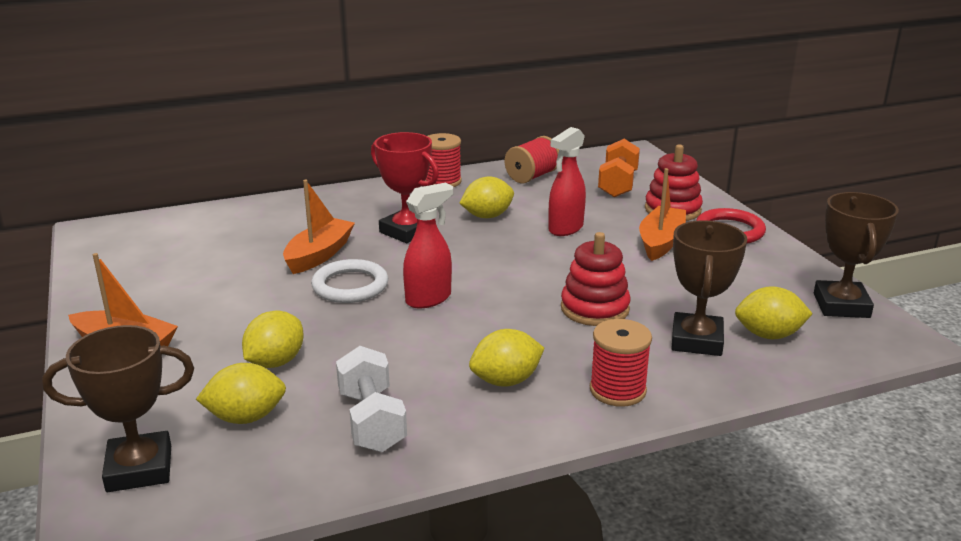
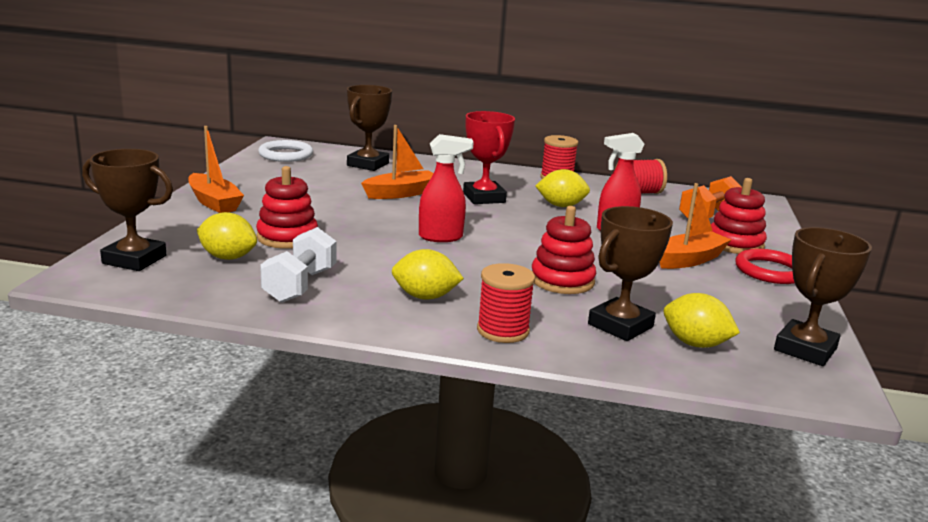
camera: 30 degrees right, 5 degrees down
yellow lemon [242,311,304,368] -> red stacking toy [256,166,318,249]
white ring [311,259,388,303] -> white ring moved to [258,140,313,162]
none -> brown trophy [347,85,392,171]

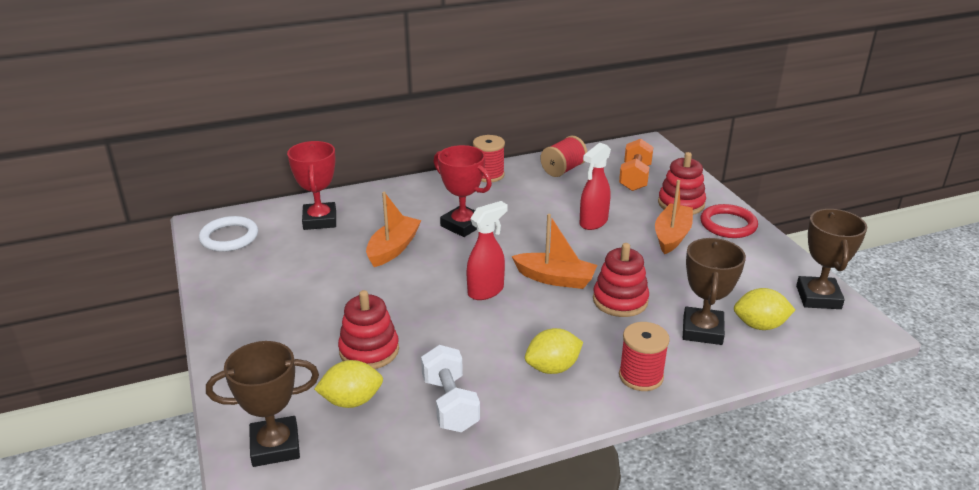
camera: 30 degrees left, 10 degrees up
orange boat [188,126,244,213] -> orange boat moved to [512,214,597,289]
brown trophy [347,85,392,171] -> red trophy [287,141,336,230]
yellow lemon [535,169,590,207] -> none

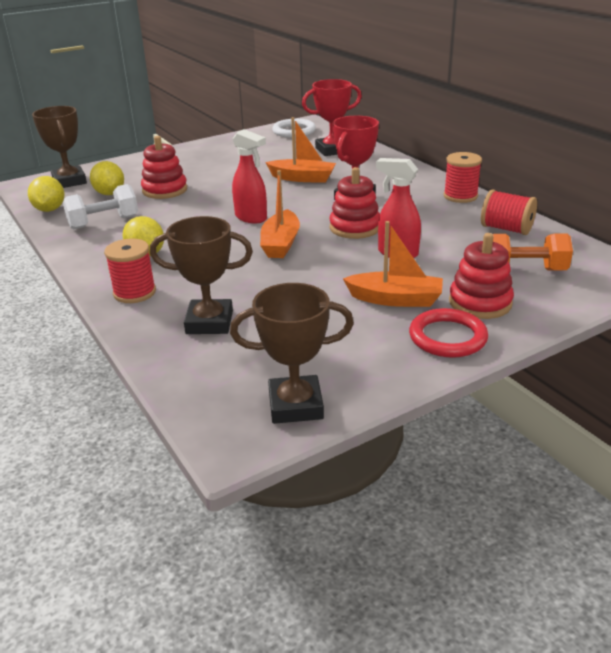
camera: 80 degrees right, 0 degrees up
red stacking toy [593,243,649,317] -> red stacking toy moved to [330,167,380,239]
yellow lemon [734,288,795,330] -> yellow lemon moved to [28,176,65,212]

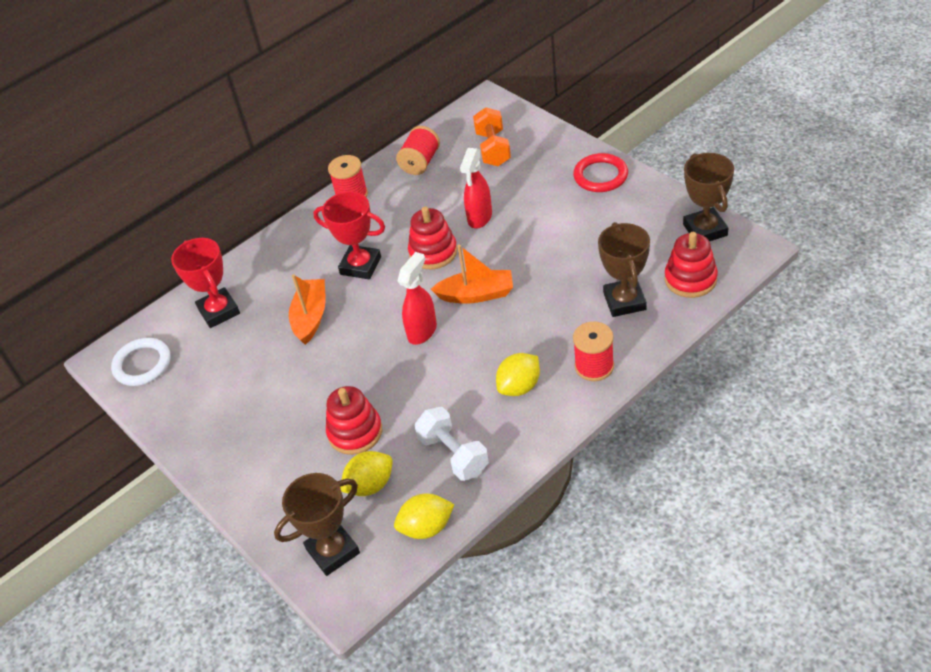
camera: 95 degrees left, 15 degrees up
orange boat [343,221,443,307] -> none
red stacking toy [449,233,514,319] -> red stacking toy moved to [665,232,718,298]

